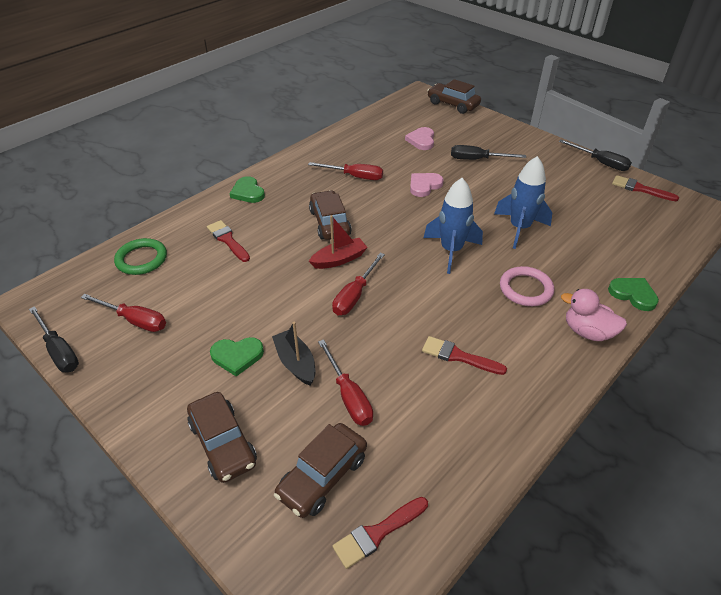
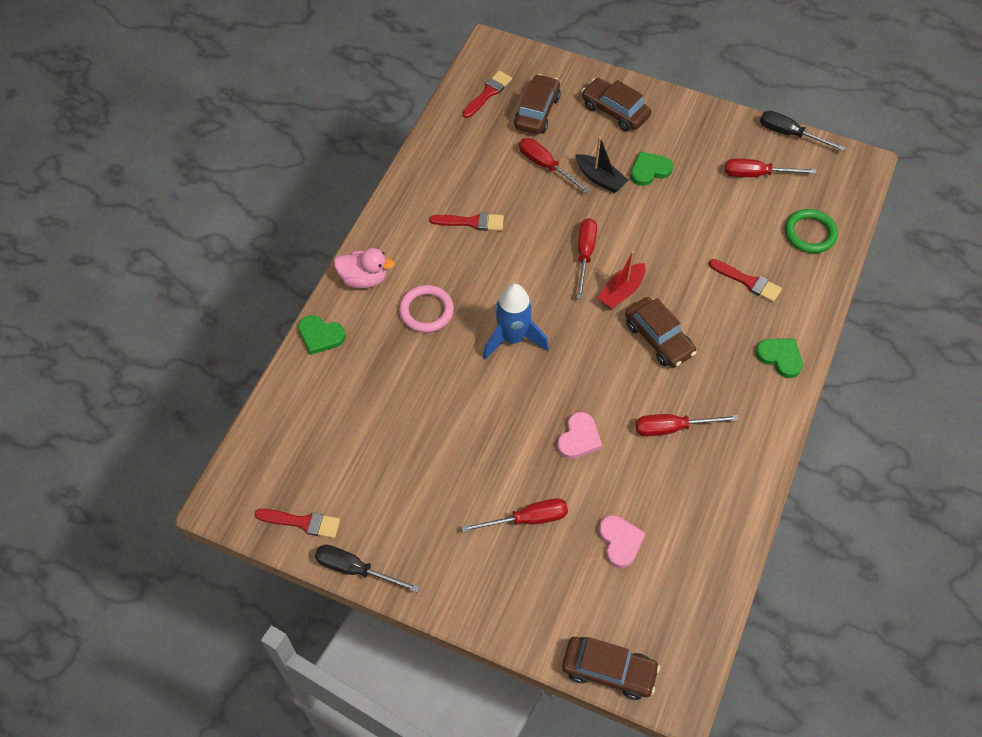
camera: 160 degrees right, 15 degrees up
black screwdriver [451,145,526,160] -> red screwdriver [461,498,568,532]
blue rocket [494,156,553,249] -> none

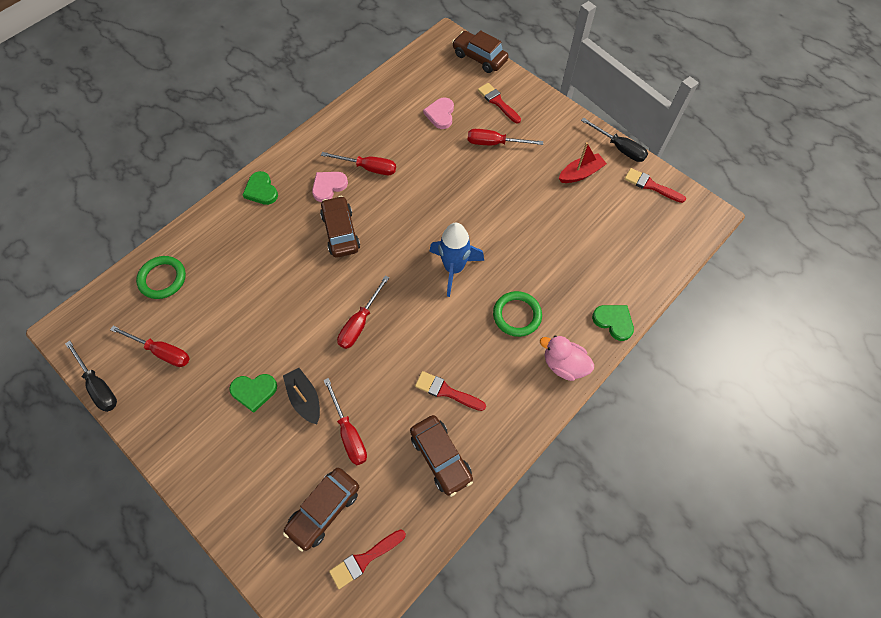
camera: 160 degrees left, 5 degrees up
pink ring [399,285,454,333] -> green ring [493,291,542,337]
pink heart [557,412,602,459] -> pink heart moved to [312,172,348,202]
brown car [581,78,651,131] -> brown car moved to [410,415,473,497]
red boat [597,251,645,309] -> red boat moved to [559,142,607,183]
red brush [709,259,782,302] -> red brush moved to [478,83,521,123]

